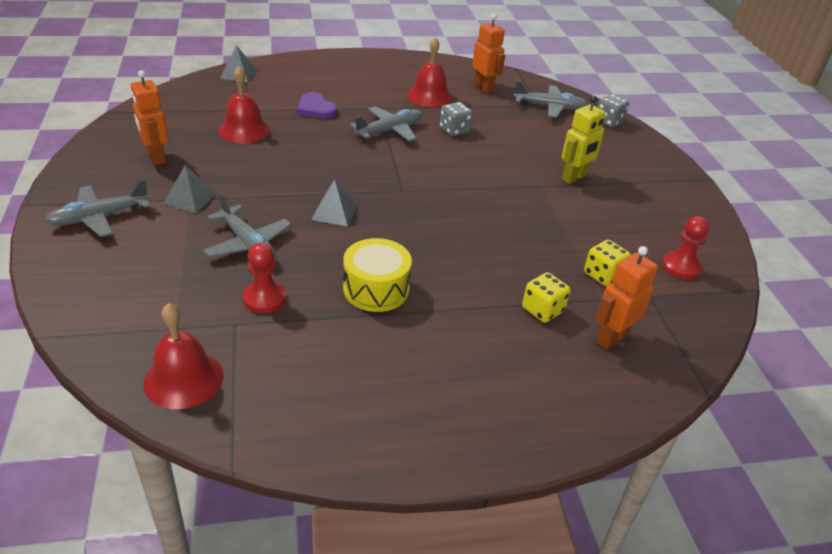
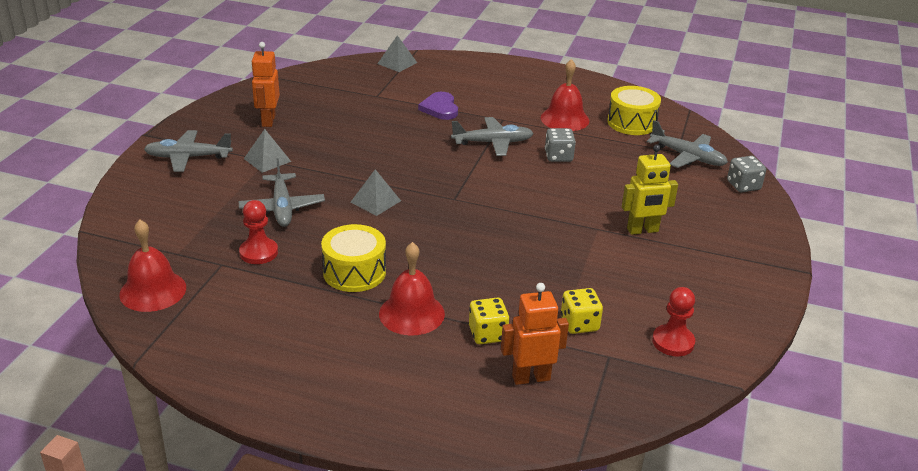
camera: 30 degrees right, 5 degrees down
red bell [218,66,270,143] -> red bell moved to [379,242,445,335]
orange robot [472,14,505,94] -> yellow drum [607,86,661,135]

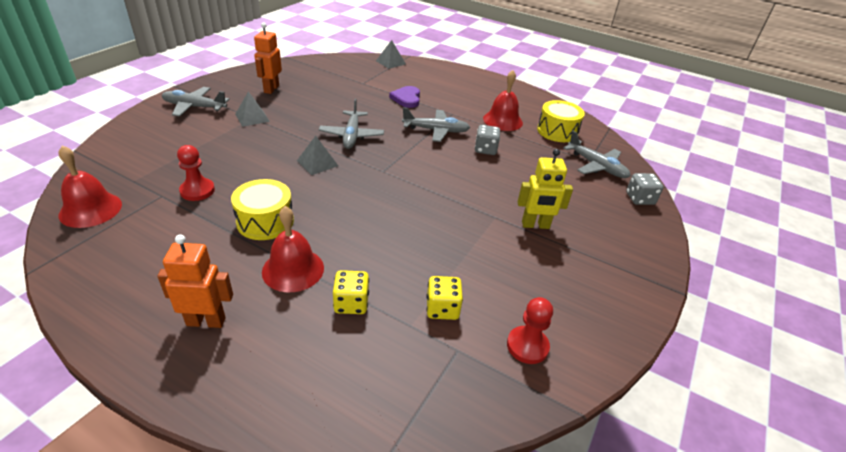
camera: 10 degrees right, 5 degrees up
grey plane [239,158,325,227] -> grey plane moved to [319,99,384,149]
orange robot [501,283,569,385] -> orange robot moved to [157,235,233,328]

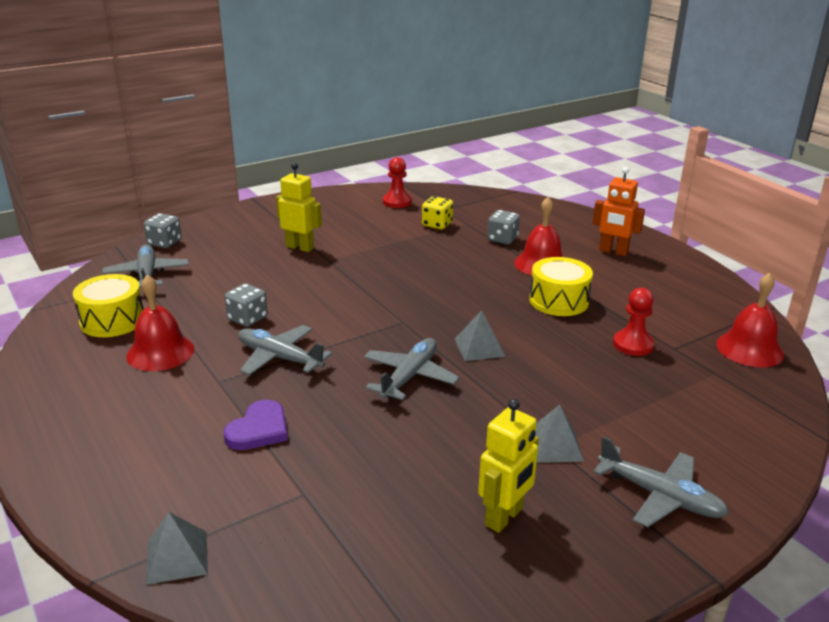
camera: 150 degrees left, 10 degrees down
orange robot [254,22,282,94] -> yellow robot [478,399,539,533]
yellow dice [333,270,369,314] -> grey dice [487,210,520,244]

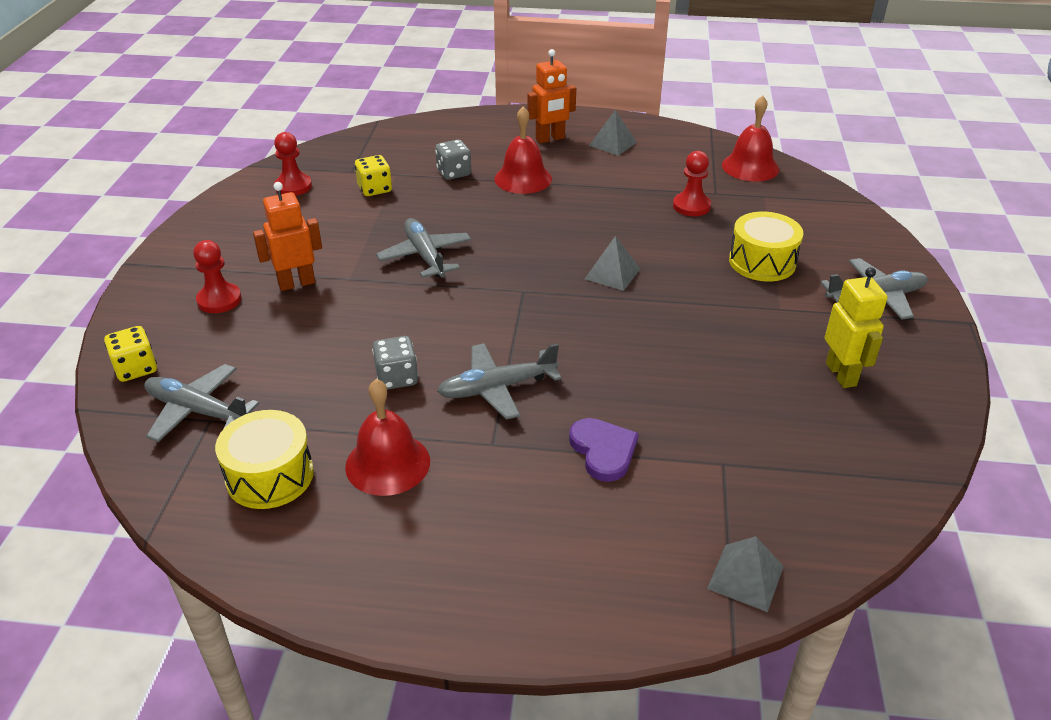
camera: 50 degrees left, 10 degrees up
grey dice [144,213,182,248] -> yellow dice [104,326,157,382]
yellow robot [276,163,322,252] -> orange robot [253,182,322,291]
grey plane [364,338,459,400] -> grey plane moved to [376,218,471,278]
yellow drum [529,257,593,316] -> yellow drum moved to [729,212,803,281]
grey pyramid [535,404,584,463] -> grey pyramid moved to [589,110,637,156]
none -> red pawn [193,240,241,313]

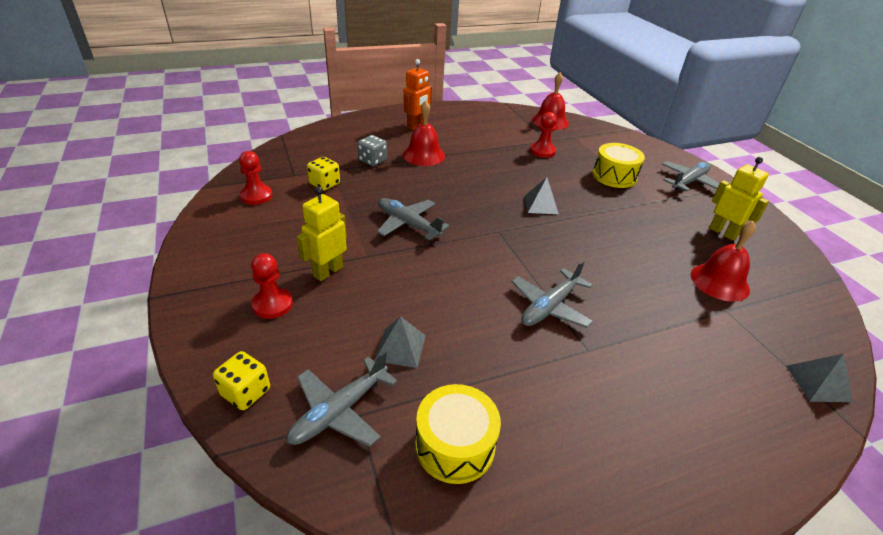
camera: 30 degrees left, 0 degrees up
grey plane [144,364,260,442] -> grey plane turned 45 degrees counterclockwise [286,351,398,447]
orange robot [253,182,322,291] -> yellow robot [297,186,347,281]
red bell [345,379,430,496] -> red bell moved to [691,221,756,302]
grey dice [372,336,418,390] -> none
purple heart [569,418,639,482] -> none
grey pyramid [589,110,637,156] -> grey pyramid moved to [374,316,426,368]

